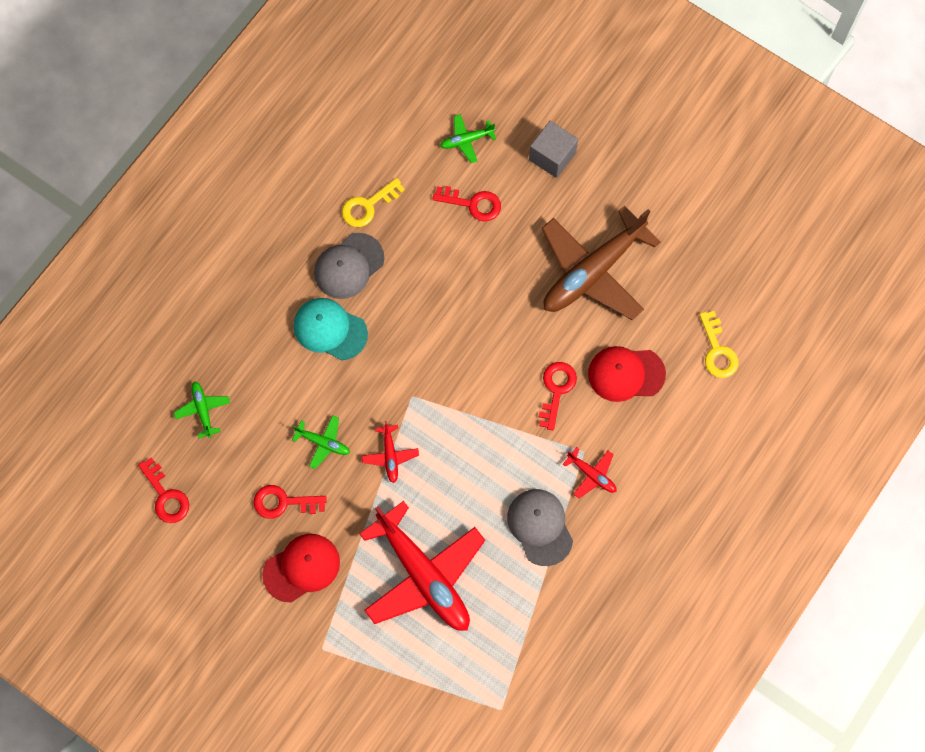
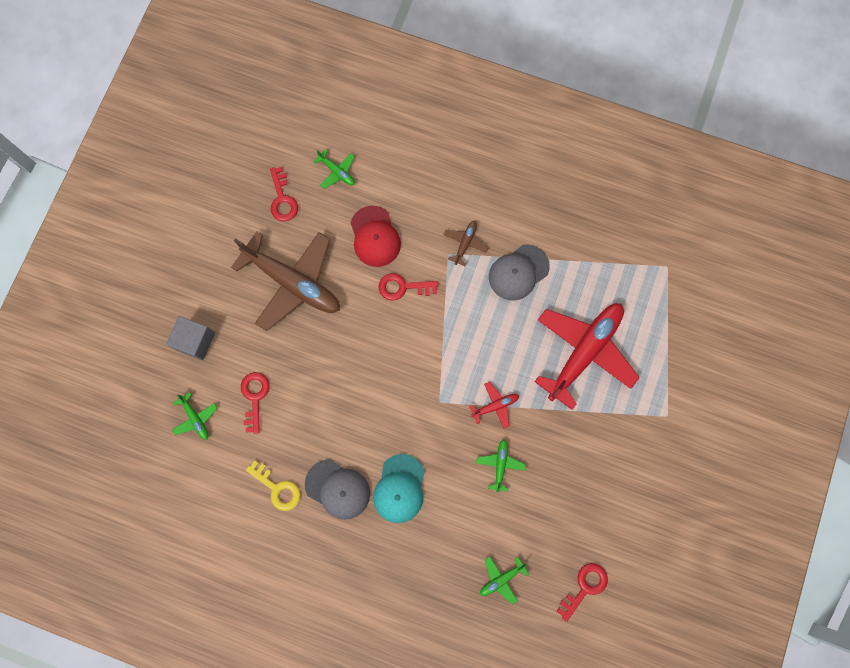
camera: 105 degrees left, 5 degrees up
red key [253,485,327,519] -> red key moved to [270,167,298,221]
red cap [262,534,340,602] -> none
red plane [563,447,617,498] -> brown plane [443,221,489,266]
yellow key [699,311,738,378] -> green plane [314,149,355,189]

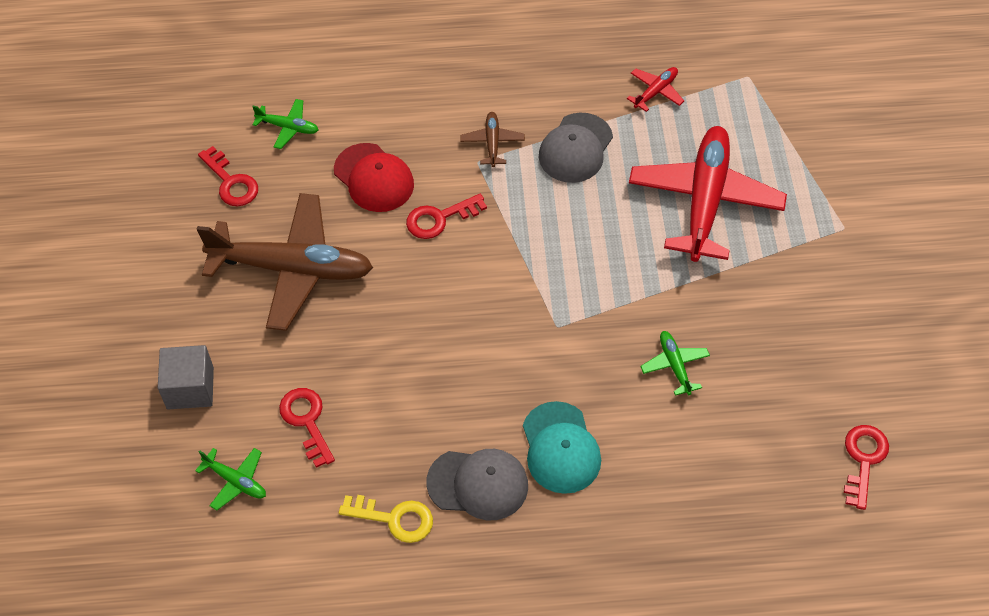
camera: 25 degrees left, 20 degrees down
red plane [469,382,519,429] -> red plane moved to [627,67,684,112]
green plane [480,556,529,604] -> none

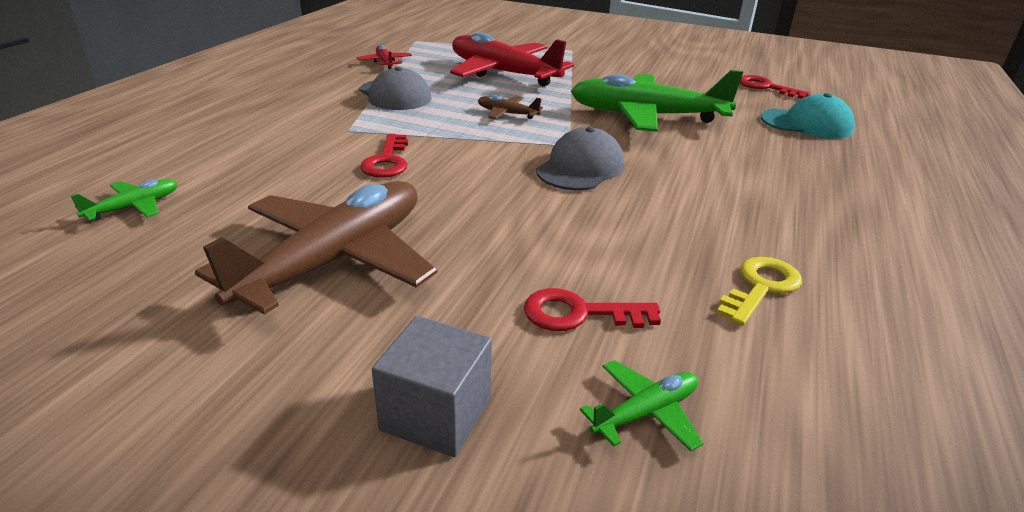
camera: 65 degrees left, 25 degrees down
red key [198,146,258,206] -> none
red cap [334,143,414,212] -> none
grey cap [427,449,528,520] -> grey cap moved to [536,127,624,191]
brown plane [460,112,525,167] -> brown plane moved to [478,95,543,119]
turquoise cap [523,401,601,494] -> turquoise cap moved to [761,93,855,139]
green plane [640,331,710,396] -> green plane [571,70,743,132], size x2.36

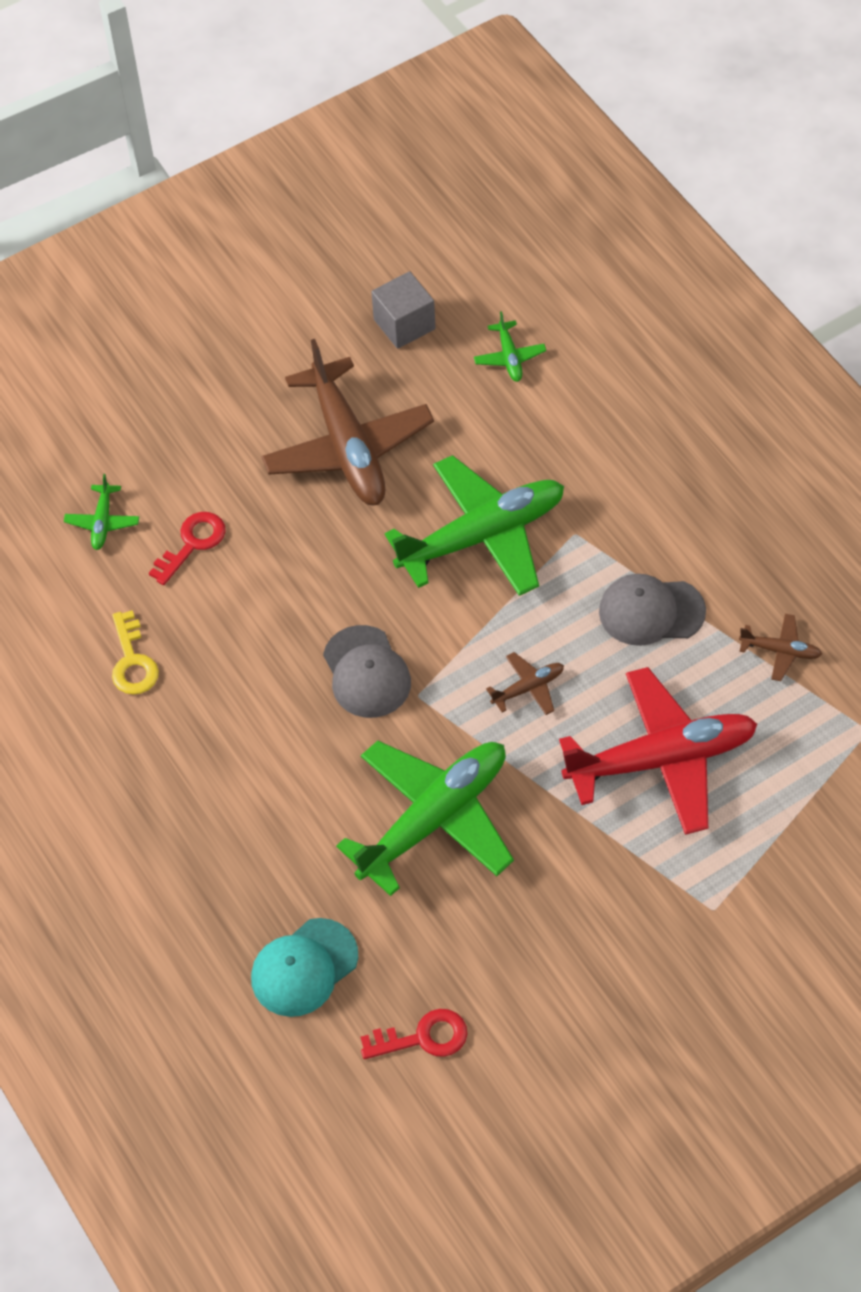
camera: 130 degrees right, 25 degrees up
red plane [357,45,412,69] -> brown plane [739,614,822,681]
red key [360,134,408,178] -> green plane [385,455,564,596]
grey cube [372,316,492,457] -> grey cube moved to [371,271,436,349]

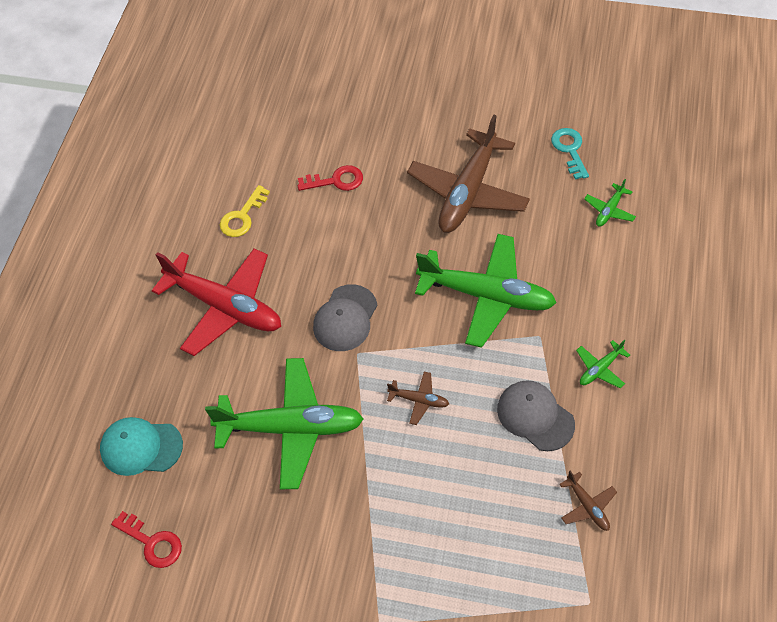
camera: 45 degrees right, 0 degrees up
green plane [64,474,139,550] -> green plane moved to [576,339,630,388]
grey cube [371,271,436,349] -> turquoise key [551,128,589,179]
red plane [559,667,757,835] -> red plane moved to [152,248,281,356]

